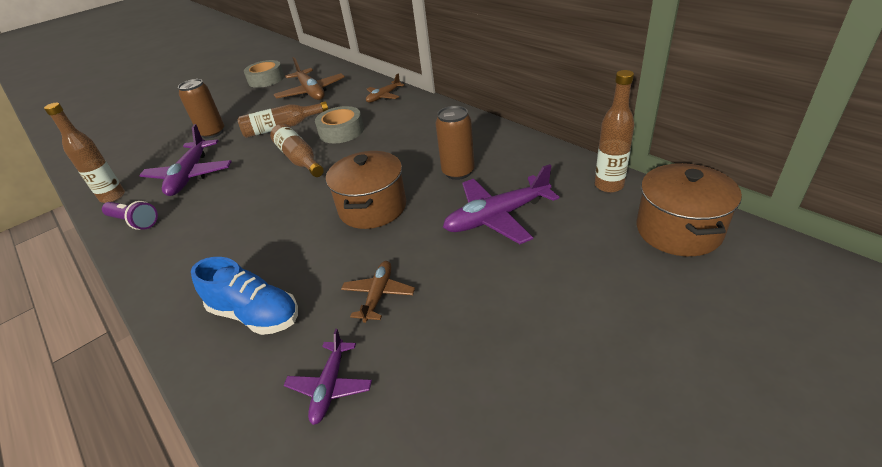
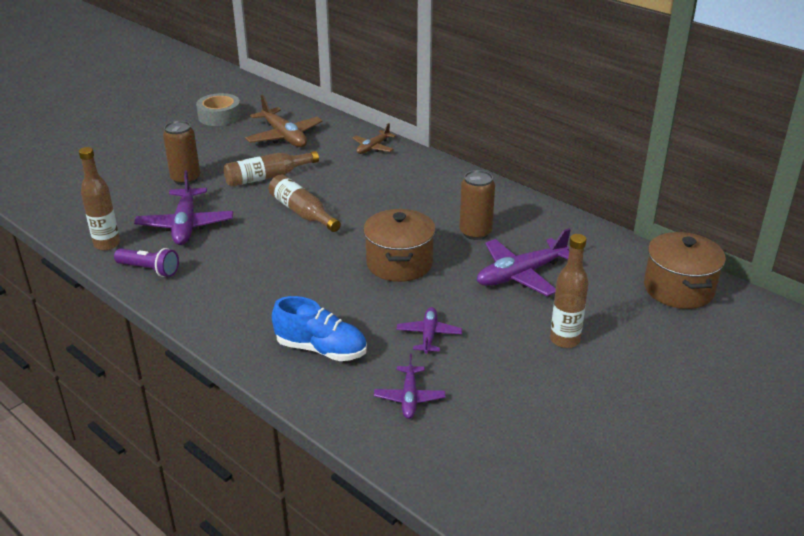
camera: 10 degrees left, 5 degrees down
grey tape [315,106,364,143] -> none
brown plane [341,261,415,323] -> purple plane [396,307,462,354]
brown bottle [595,70,635,193] -> brown bottle moved to [550,234,588,348]

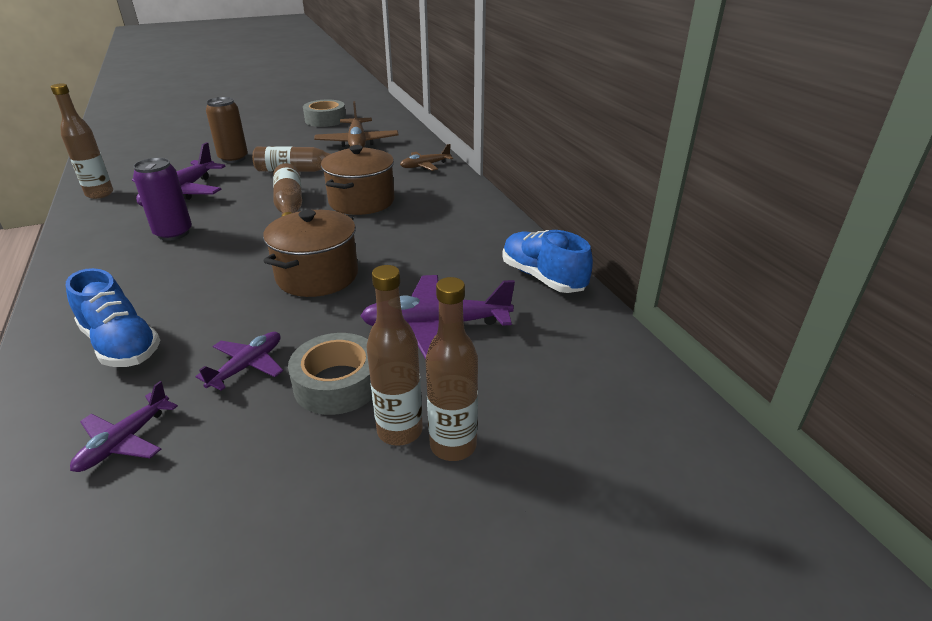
camera: 25 degrees right, 0 degrees up
purple flashlight [114,248,179,277] -> none
brown can [460,170,495,240] -> none
brown pot [644,232,726,309] -> brown pot moved to [321,145,395,215]
none -> purple can [133,157,192,241]
none -> grey tape [288,333,372,415]
none -> brown bottle [426,277,478,461]
none -> blue shoe [502,230,593,293]

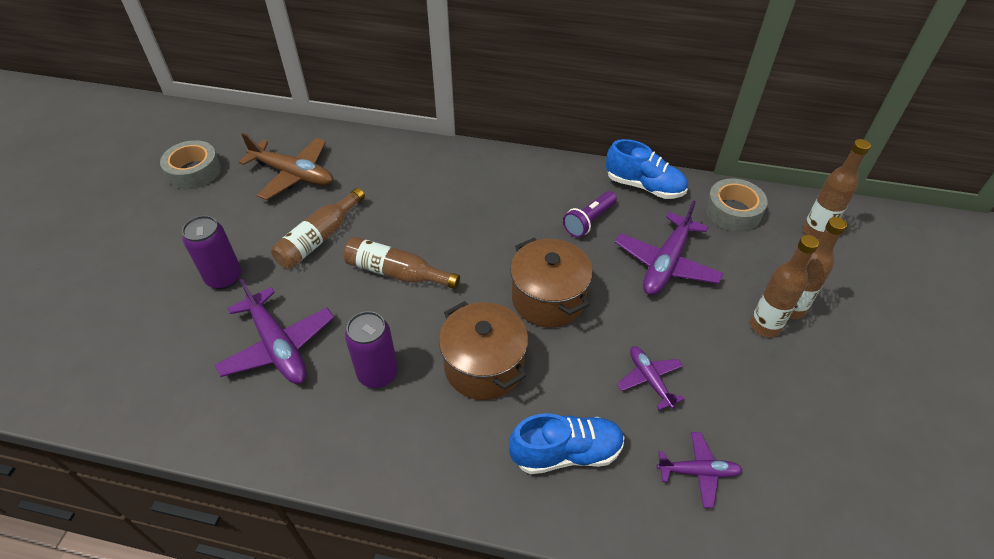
camera: 55 degrees left, 15 degrees up
brown bottle [51,83,113,199] -> brown bottle moved to [803,139,871,240]
purple plane [70,381,178,472] -> purple plane turned 60 degrees counterclockwise [657,432,743,508]
brown can [206,97,248,163] -> purple can [182,216,241,289]
grey tape [288,333,372,415] -> grey tape moved to [705,178,767,232]
brown pot [321,145,395,215] -> brown pot moved to [439,301,528,400]
brown plane [400,144,453,171] -> none
blue shoe [502,230,593,293] -> blue shoe turned 150 degrees counterclockwise [606,139,688,199]
none -> purple flashlight [563,191,617,237]

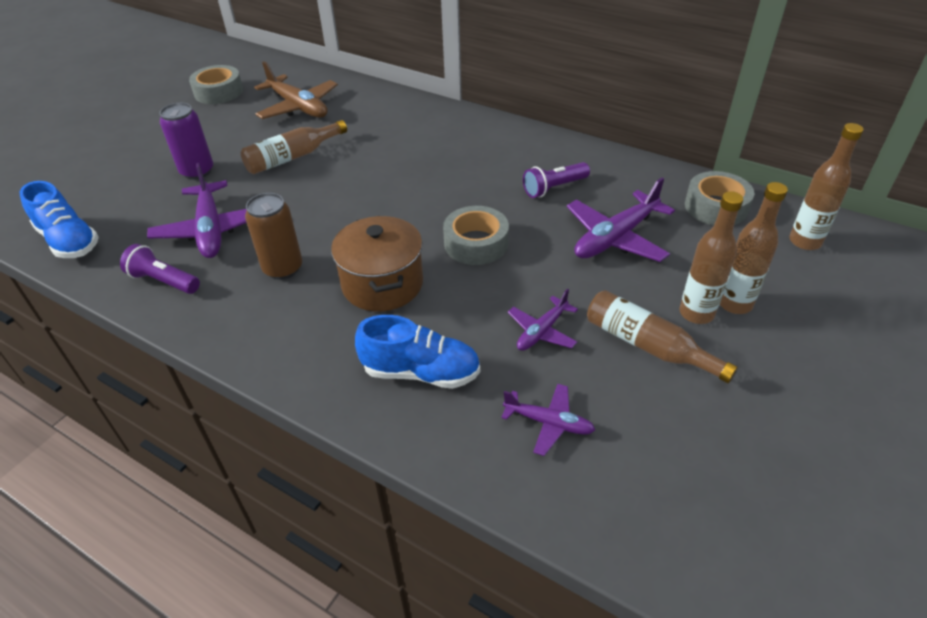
camera: 20 degrees right, 5 degrees down
brown bottle [343,237,460,289] -> brown bottle moved to [587,290,738,383]
purple can [345,311,398,388] -> brown can [245,193,302,280]
brown pot [510,238,593,328] -> grey tape [443,206,509,265]
blue shoe [606,139,688,199] -> blue shoe moved to [20,181,99,258]
purple plane [617,346,684,410] -> purple plane turned 135 degrees counterclockwise [508,289,578,351]
none -> purple flashlight [120,244,200,294]

